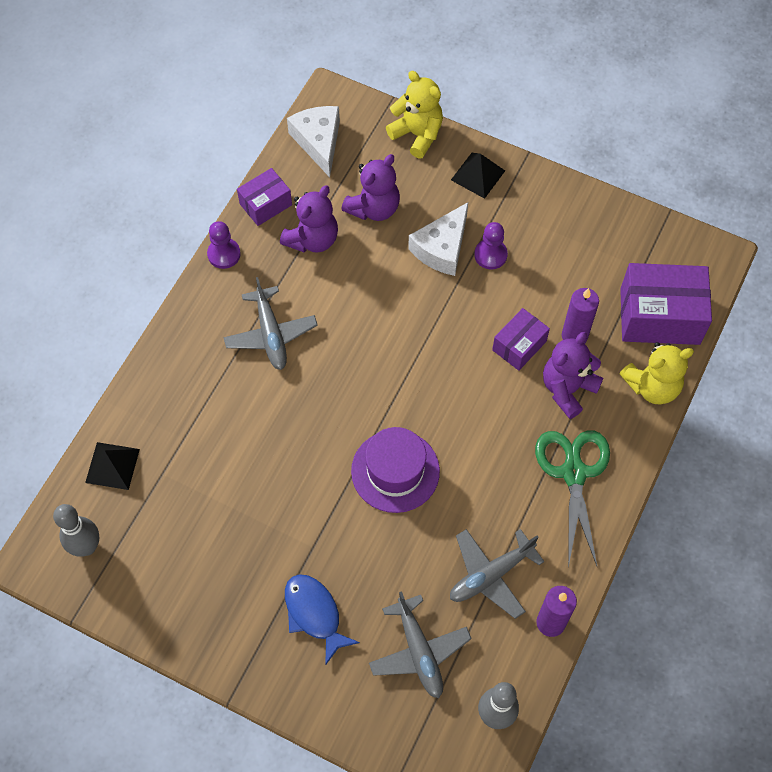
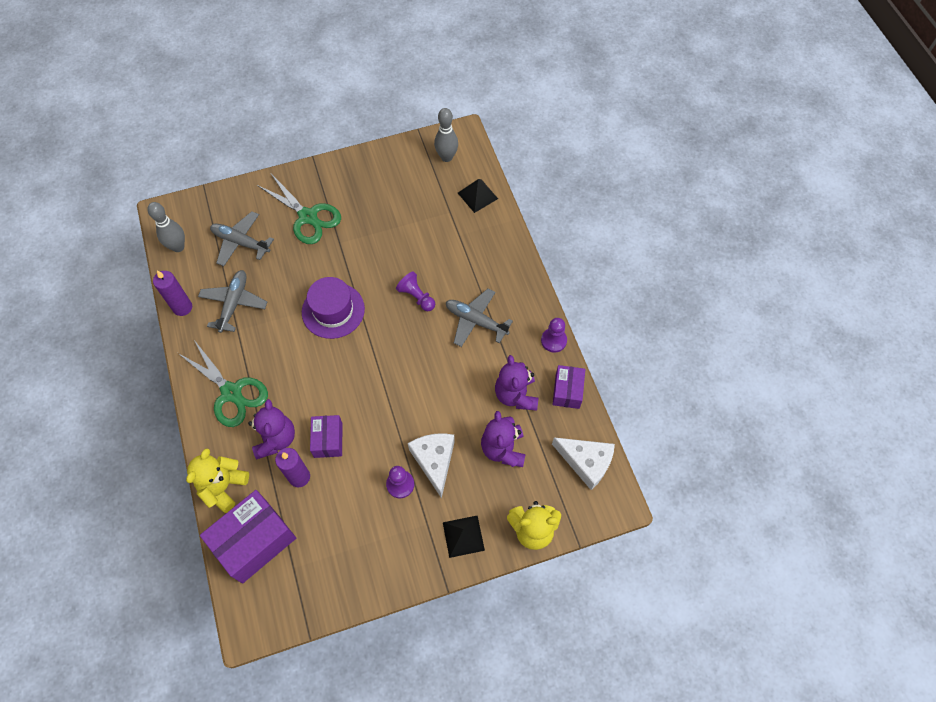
camera: 135 degrees right, 0 degrees up
blue fish [285,574,360,665] -> green scissors [257,174,341,244]
none -> purple pawn [396,272,435,311]

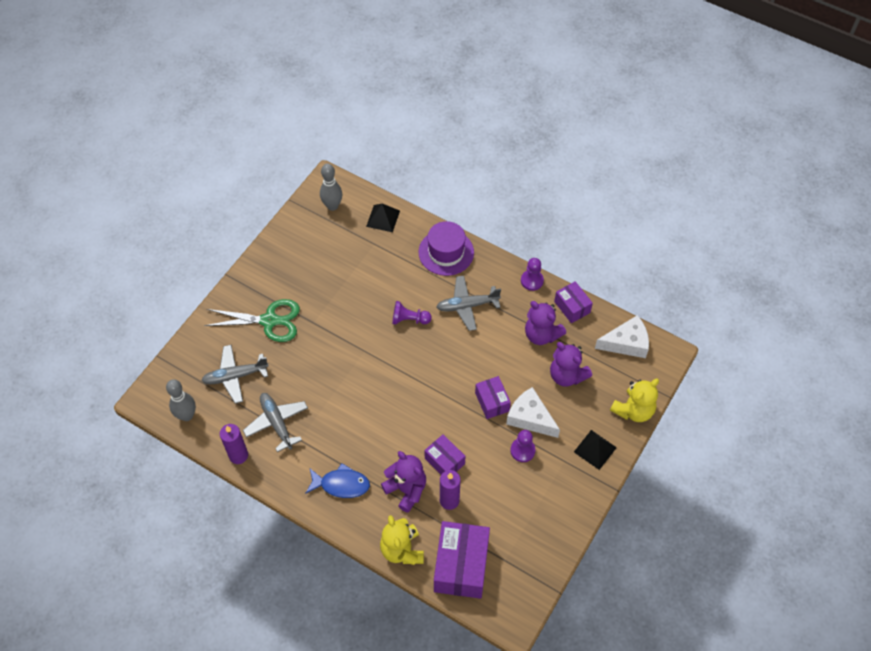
camera: 40 degrees left, 5 degrees down
green scissors [178,340,268,427] -> blue fish [305,463,370,498]
purple hat [302,277,365,339] -> purple hat moved to [418,221,474,276]
none -> purple box [475,376,511,419]

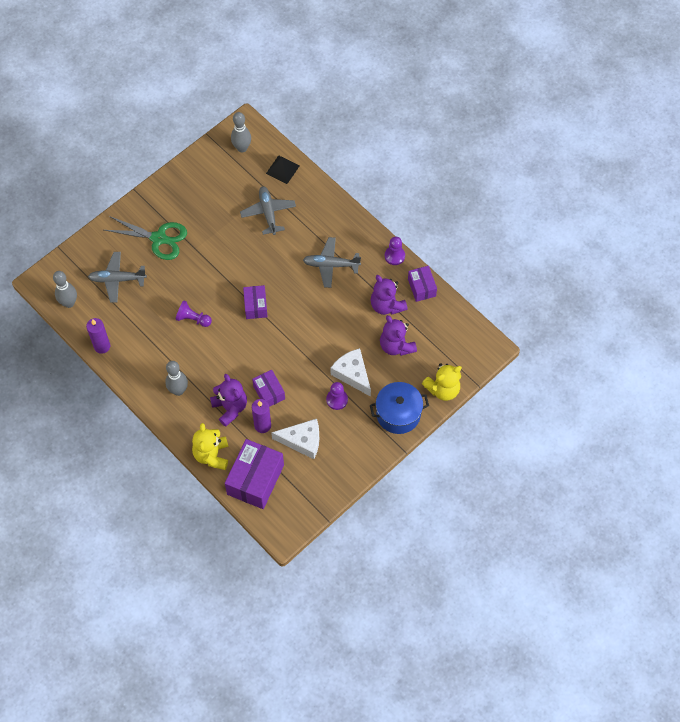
camera: 15 degrees right, 5 degrees up
grey plane [243,393,308,452] -> grey plane moved to [240,186,296,235]
blue fish [305,463,370,498] -> grey bowling pin [165,361,188,396]
purple pawn [392,301,432,324] -> purple pawn moved to [176,300,212,327]
purple hat [418,221,474,276] -> none
purple box [475,376,511,419] -> purple box moved to [243,285,268,319]
black pyramid [574,430,617,470] -> blue pot [370,382,429,434]
white cheese [595,315,649,358] -> white cheese moved to [271,419,319,459]

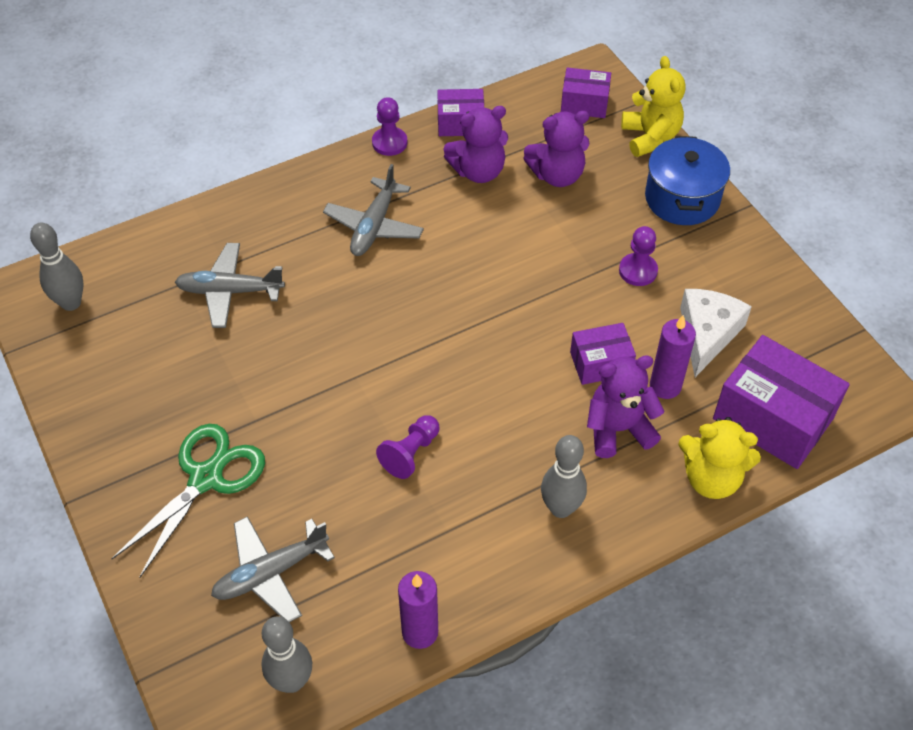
camera: 75 degrees left, 10 degrees down
grey plane [88,252,147,303] -> grey plane turned 45 degrees clockwise [211,516,335,622]
purple box [243,285,268,319] -> purple box moved to [561,68,611,118]
black pyramid [266,155,299,184] -> none
white cheese [331,348,371,397] -> none

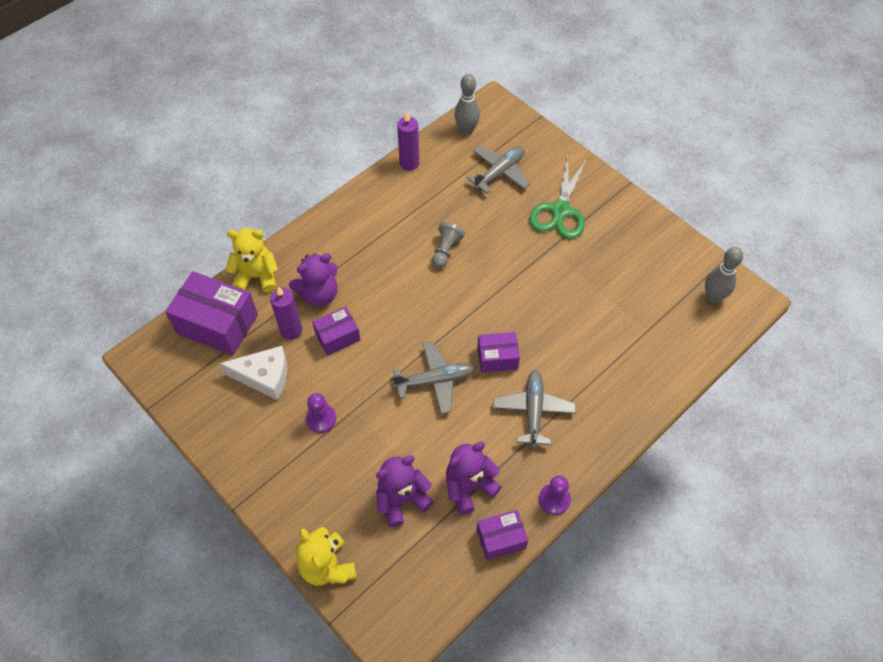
camera: 165 degrees right, 5 degrees up
grey plane [175,243,285,328] -> grey plane moved to [392,341,474,414]
purple pawn [376,415,439,479] -> grey pawn [432,222,465,268]
grey bowling pin [541,435,587,518] -> none
purple box [561,68,611,118] -> purple box moved to [477,332,520,373]
blue pot [645,136,730,225] -> none
white cheese [680,289,752,377] -> white cheese turned 90 degrees counterclockwise [219,346,287,400]

